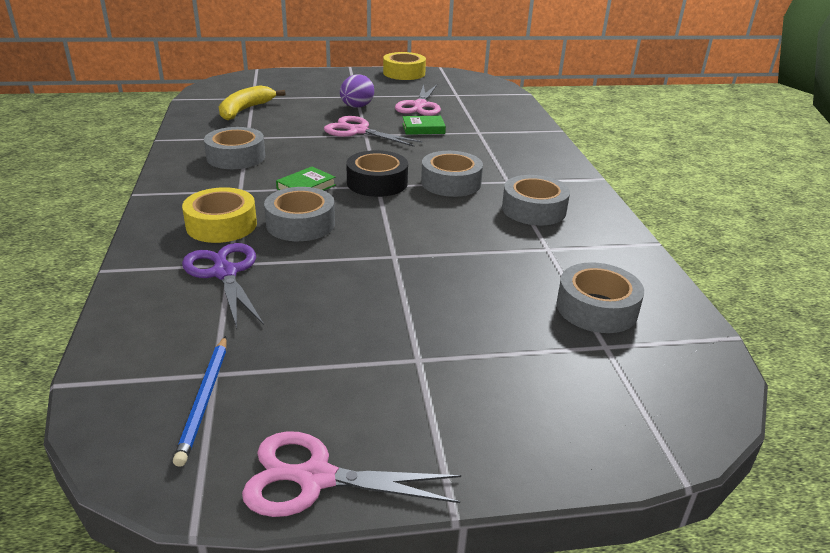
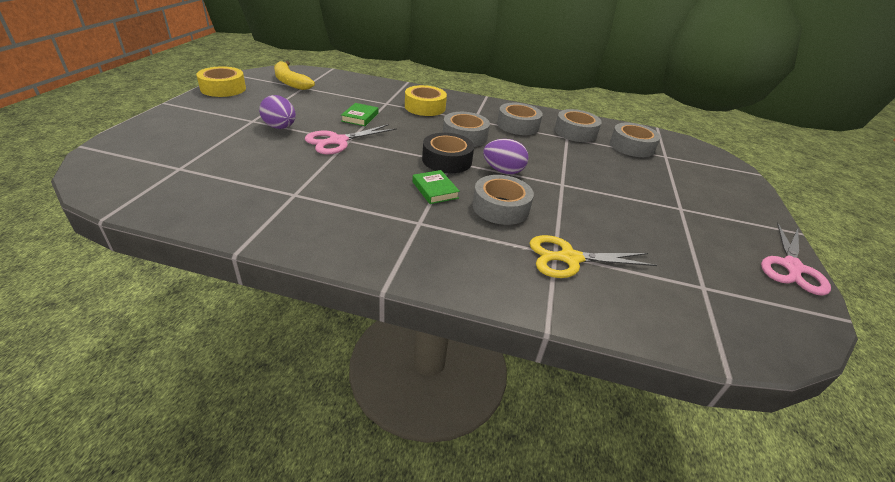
camera: 70 degrees left, 5 degrees up
blue pencil [173,336,227,467] -> none
yellow tape [182,187,257,243] -> yellow tape moved to [405,85,447,116]
purple scissors [182,243,264,329] -> yellow scissors [529,235,657,278]
grey tape [204,127,265,169] -> grey tape moved to [554,109,602,142]
yellow banana [219,85,286,120] -> yellow banana moved to [274,61,315,90]
pink scissors [395,84,441,116] -> none
none -> purple egg [483,139,529,174]

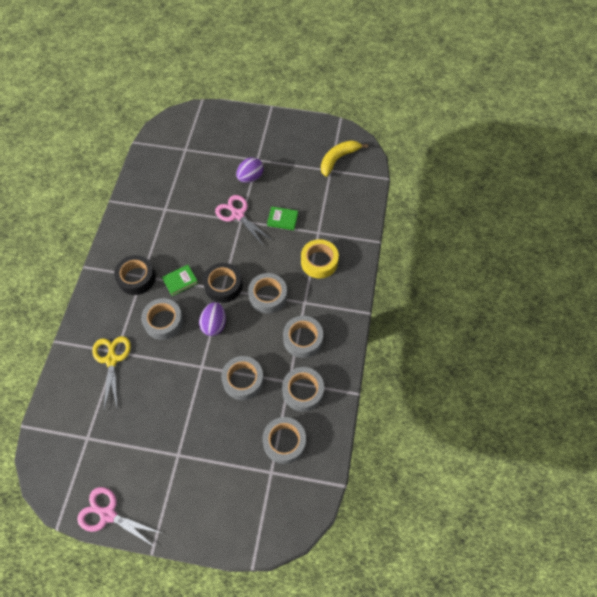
camera: 90 degrees right, 25 degrees up
yellow tape [196,66,246,97] -> none
none -> black tape [114,255,156,295]
none -> grey tape [221,356,264,400]

